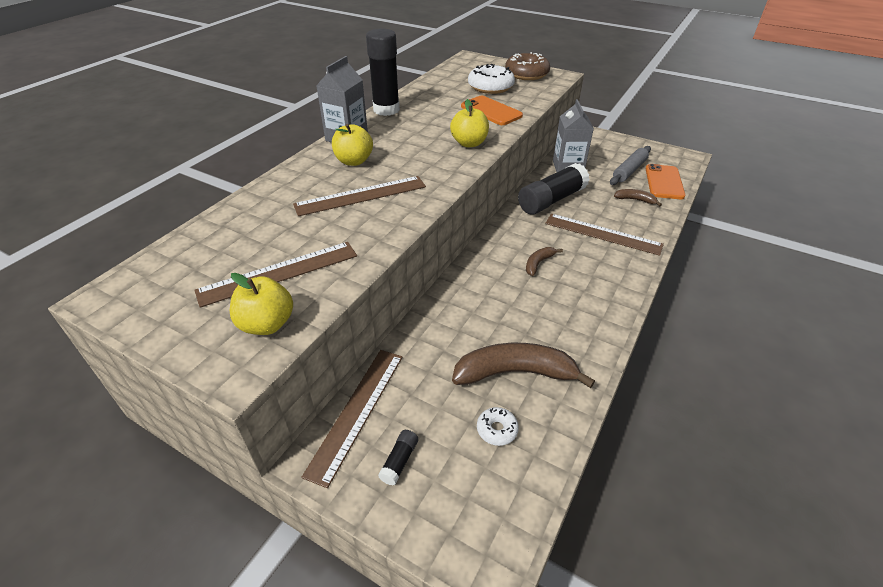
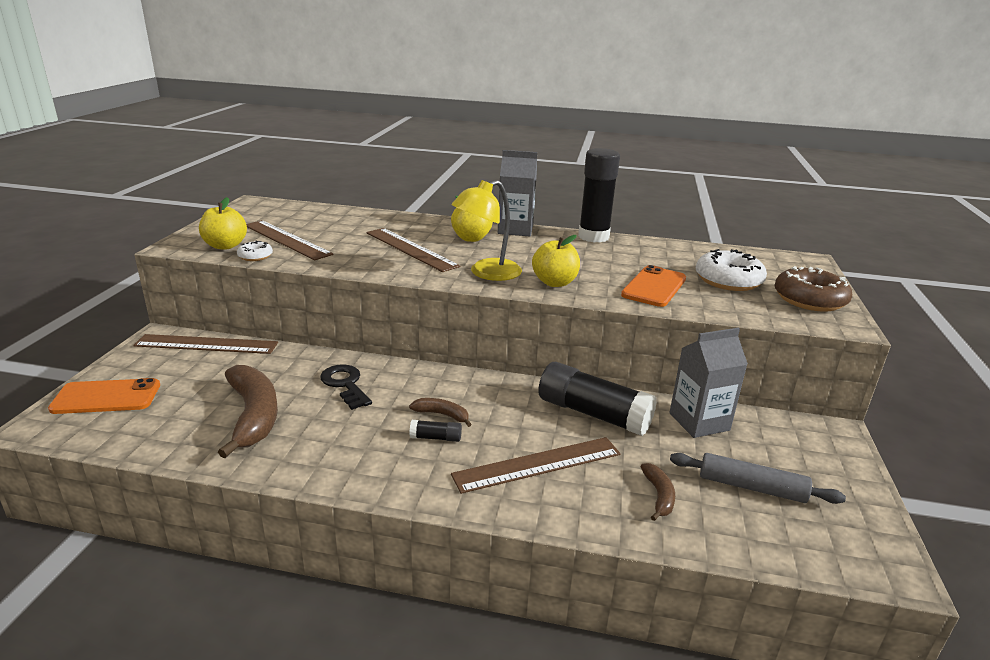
camera: 70 degrees right, 15 degrees down
black glue stick [378,430,418,486] -> black glue stick moved to [409,420,462,442]
white donut [477,407,519,446] -> white donut moved to [237,241,273,261]
brown ruler [545,214,664,256] -> brown ruler turned 60 degrees clockwise [451,437,621,494]
orange phone [646,164,685,199] -> orange phone moved to [48,378,160,414]
none -> black key [320,364,372,410]
none -> yellow lamp [451,180,522,281]

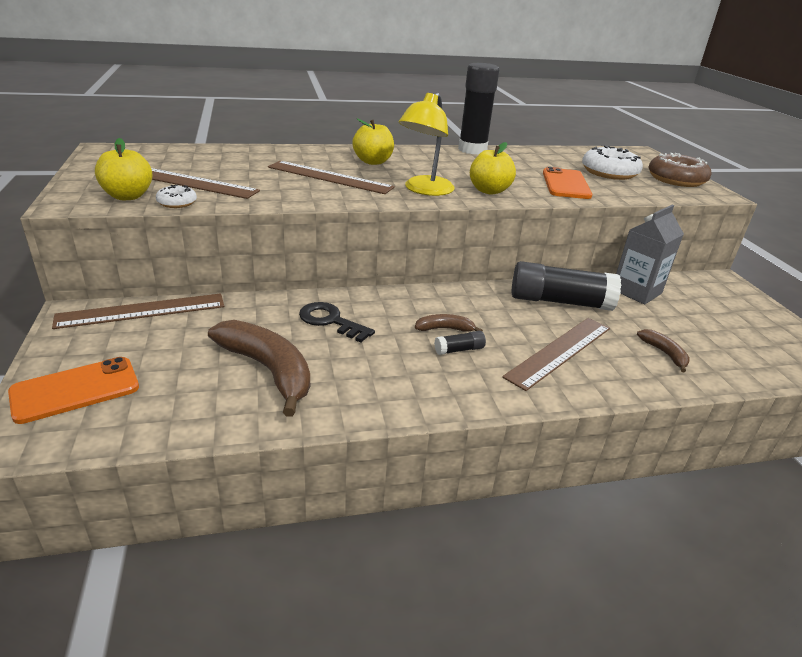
camera: 25 degrees left, 5 degrees up
grey carton [498,150,537,236] -> none
grey rolling pin [670,453,846,504] -> none

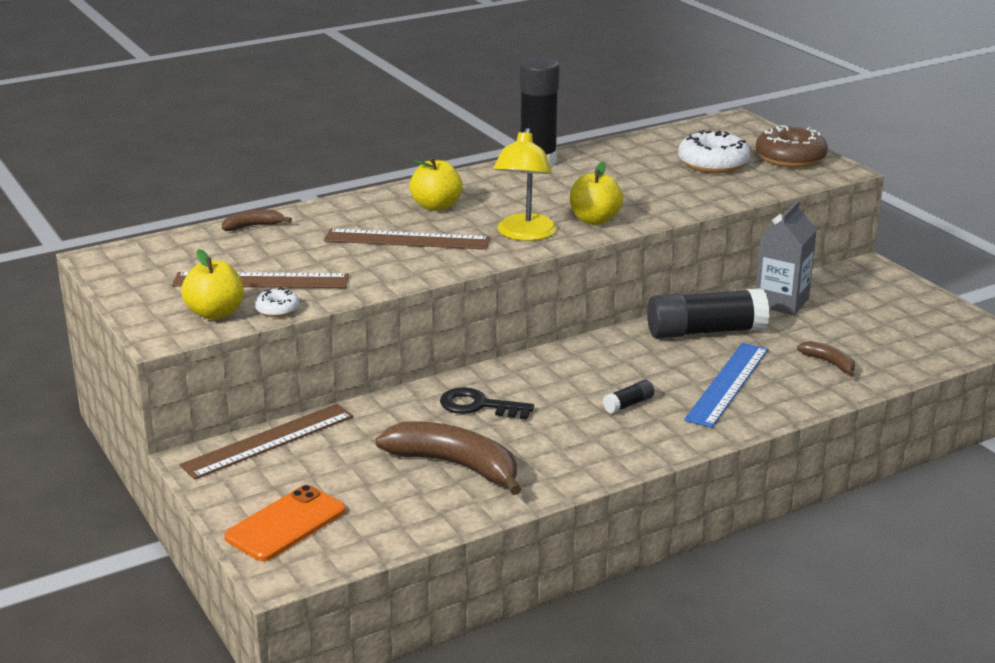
camera: 15 degrees left, 5 degrees down
brown banana [415,314,483,332] -> brown banana moved to [222,210,292,231]
brown ruler [502,318,610,391] -> blue ruler [684,343,768,428]
orange phone [543,167,592,199] -> none

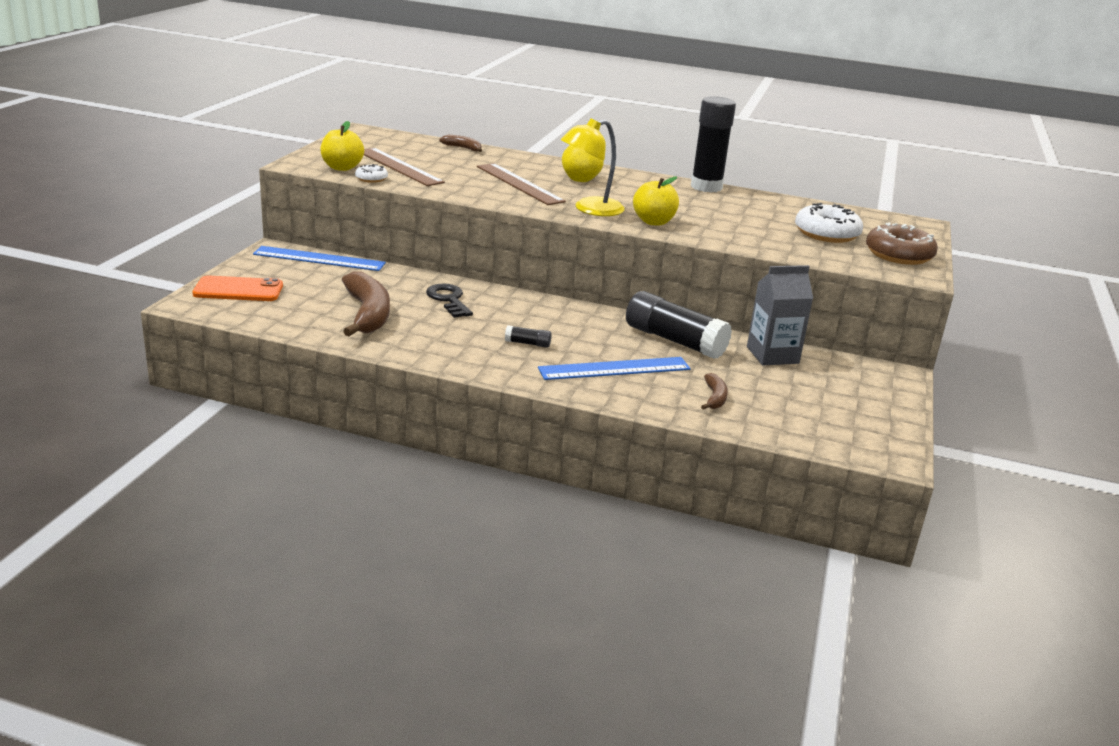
camera: 45 degrees right, 0 degrees up
brown ruler [180,404,353,479] -> blue ruler [253,246,386,271]

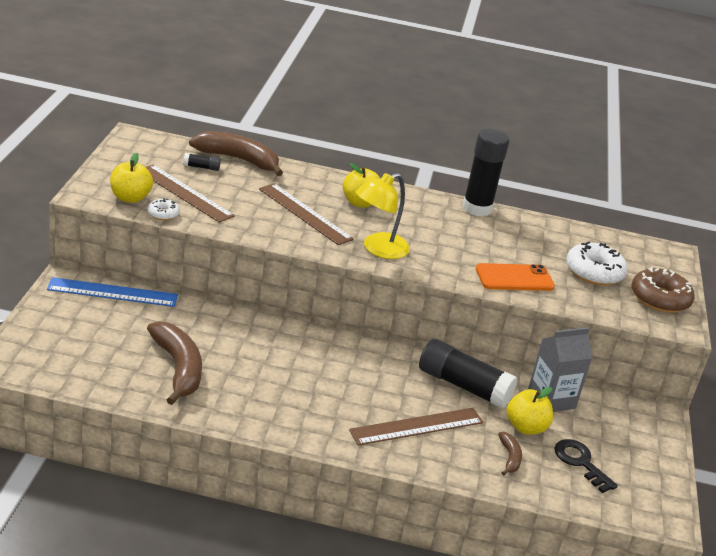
camera: 10 degrees left, 5 degrees up
orange phone [192,275,283,301] -> orange phone moved to [476,263,555,291]
black key [426,284,473,318] -> black key moved to [555,439,618,493]
brown banana [439,135,482,152] -> brown banana [189,131,283,176], size x2.07
black glue stick [505,325,552,348] -> black glue stick moved to [183,153,221,171]
blue ruler [538,357,691,380] -> brown ruler [349,408,483,446]
yellow apple [633,177,679,226] -> yellow apple moved to [507,387,553,435]

